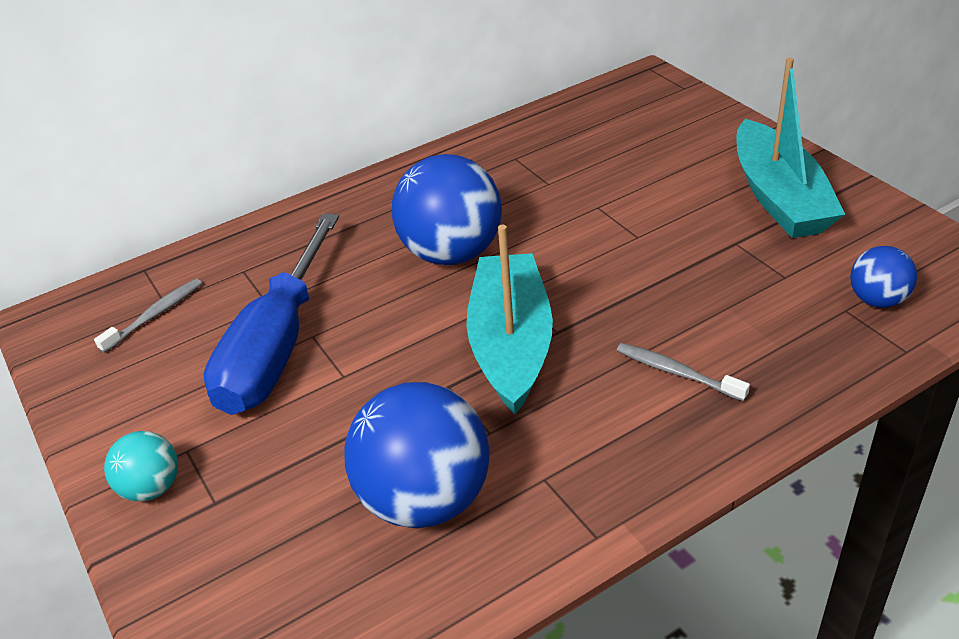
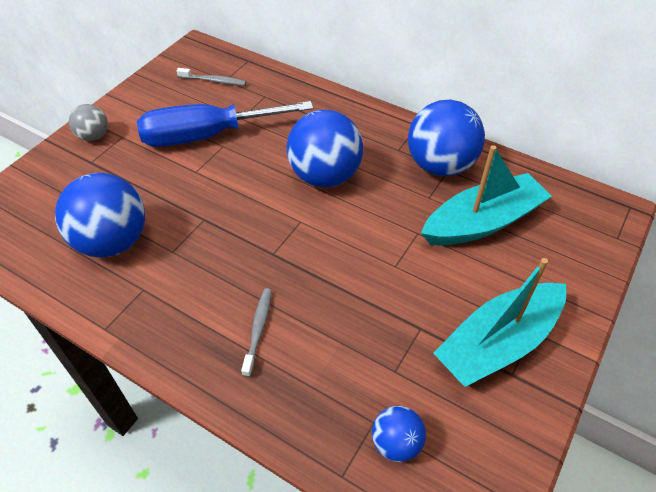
camera: 60 degrees right, 10 degrees up
turquoise ball [104,431,178,502] -> grey ball [69,104,108,141]
turquoise boat [466,225,553,414] -> turquoise boat moved to [421,145,552,246]
none -> blue ball [408,100,485,176]

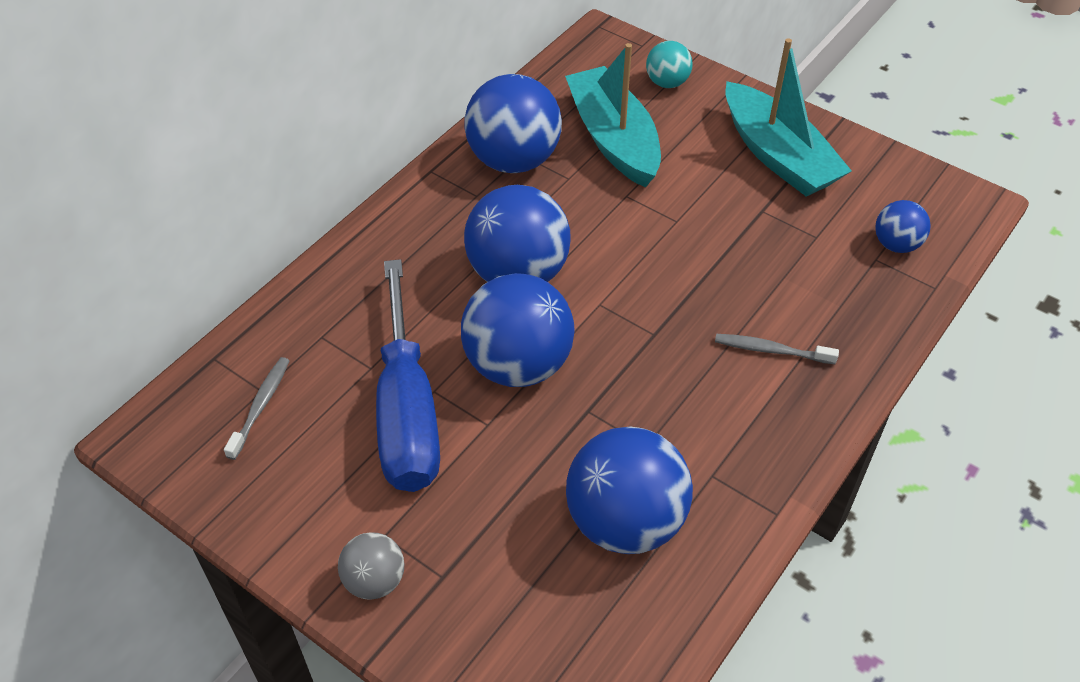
camera: 85 degrees left, 0 degrees up
none -> blue ball [461,273,575,387]
none -> turquoise ball [646,41,693,88]

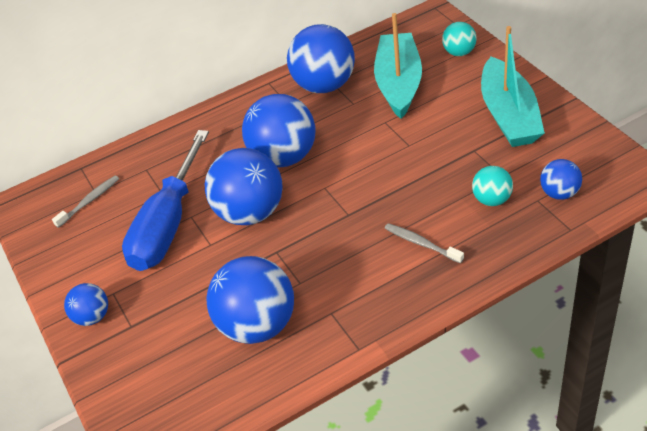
camera: 30 degrees right, 5 degrees down
grey ball [338,532,404,600] -> blue ball [64,283,108,326]
none -> turquoise ball [472,166,513,206]

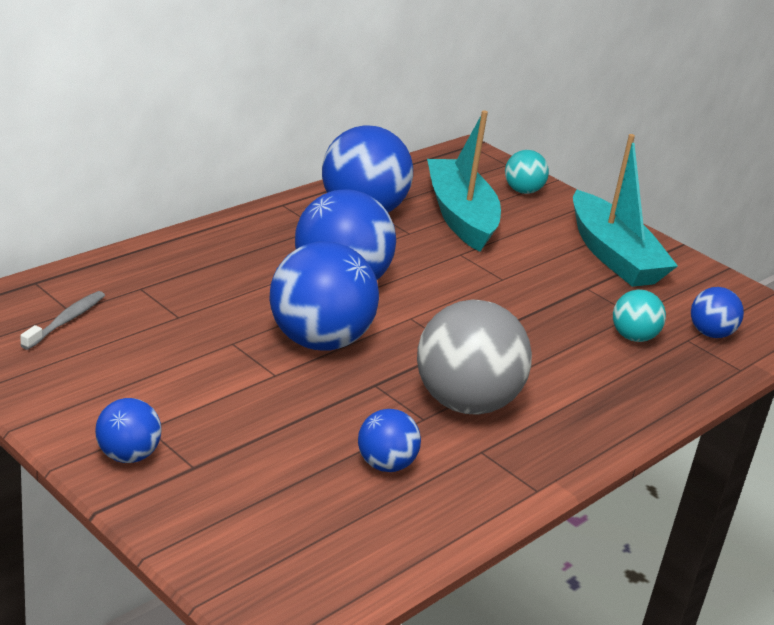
camera: 25 degrees left, 15 degrees down
blue screwdriver [122,130,209,271] -> none
blue ball [207,256,294,344] -> blue ball [358,409,421,472], size x0.51
grey toothbrush [385,223,464,263] -> none
none -> grey ball [417,300,532,415]

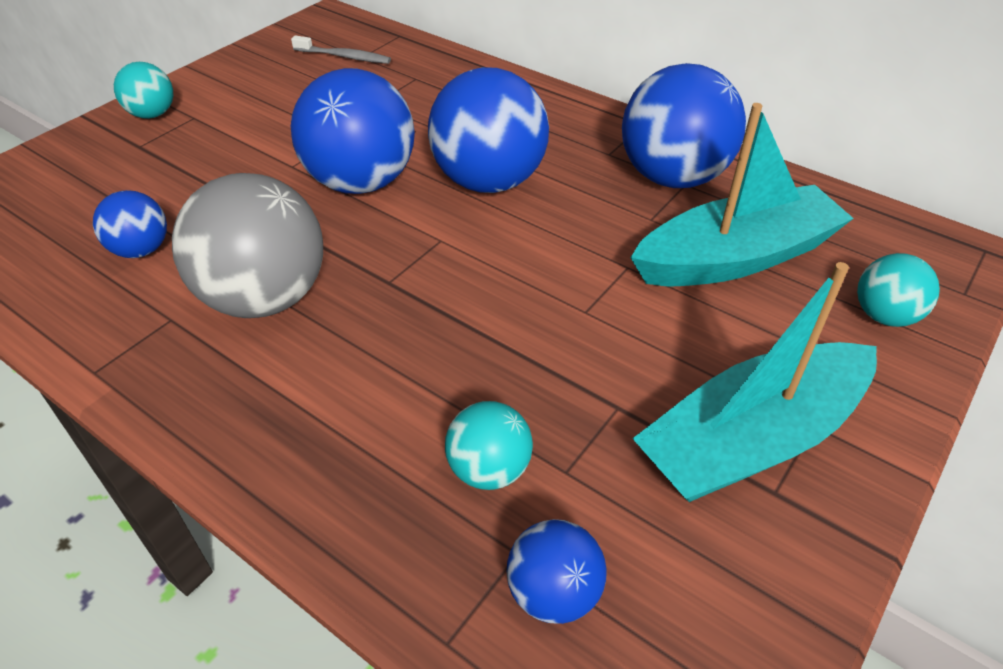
camera: 85 degrees right, 15 degrees up
blue ball [95,398,162,463] -> turquoise ball [114,62,173,119]

